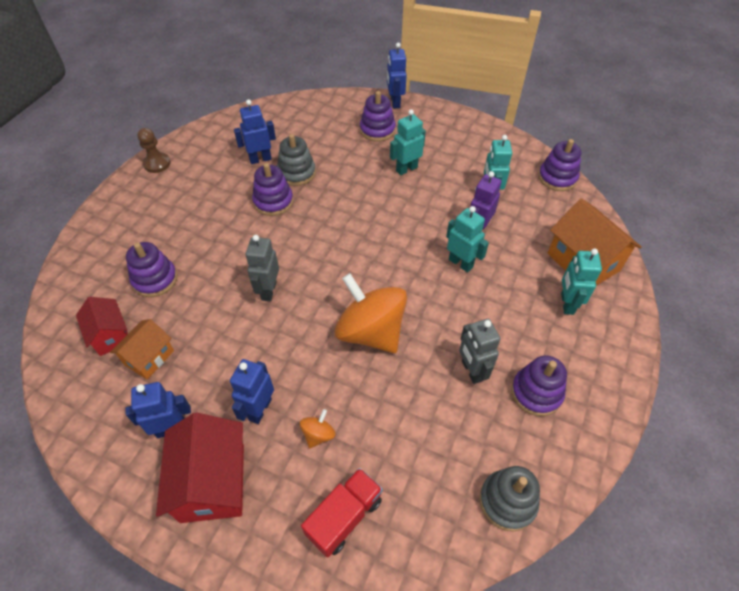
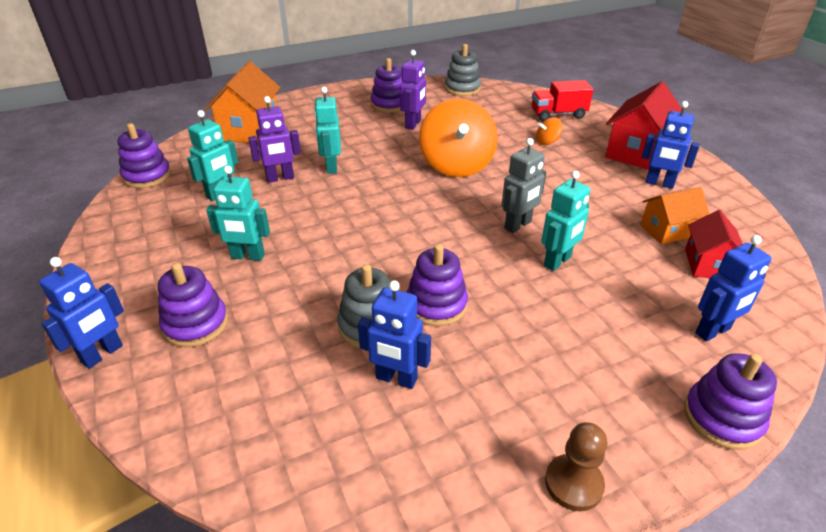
camera: 140 degrees left, 15 degrees down
purple stacking toy [126,242,177,297] -> purple stacking toy moved to [684,353,777,450]
blue robot [230,359,274,424] -> blue robot moved to [695,235,772,341]
grey robot [459,319,500,384] -> purple robot [400,50,426,130]
turquoise robot [561,248,602,315] -> turquoise robot moved to [541,171,590,271]

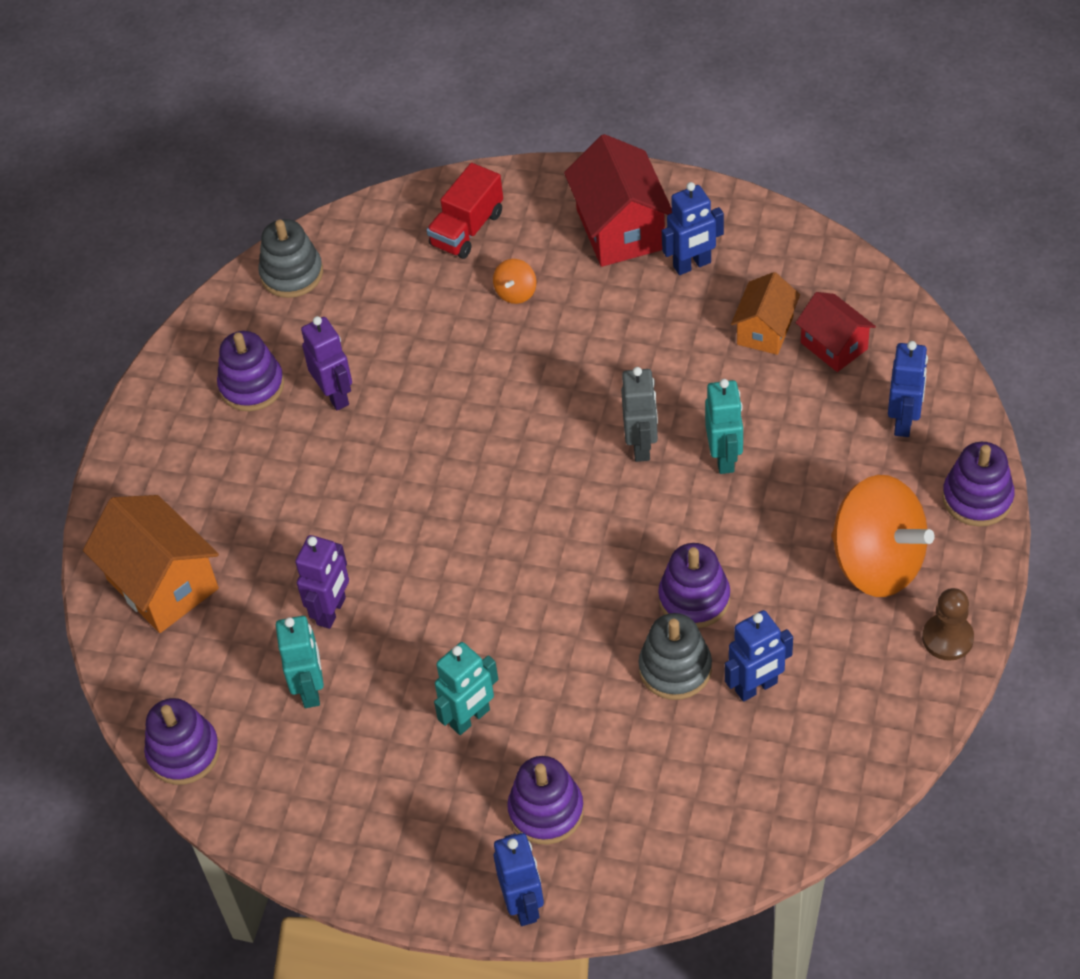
camera: 45 degrees left, 15 degrees up
turquoise robot [314,87,341,174] -> none
orange spinning top [419,98,498,177] -> orange spinning top moved to [831,475,935,597]

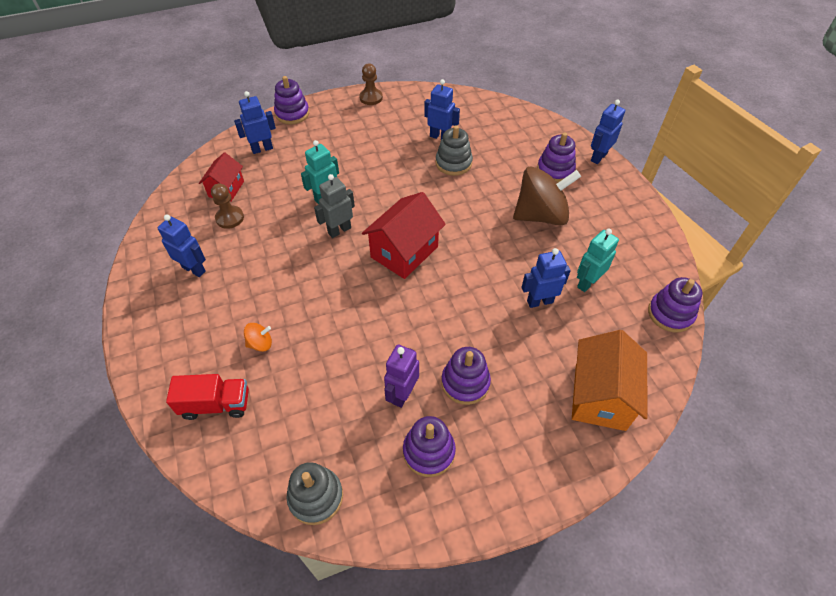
camera: 130 degrees left, 0 degrees up
purple robot [295,535,349,629] -> blue robot [522,248,571,308]
turquoise robot [434,642,498,735] -> brown spinning top [513,166,581,226]
red house [564,134,673,267] -> red house moved to [362,192,446,279]
purple stacking toy [658,543,730,628] -> purple stacking toy moved to [441,347,491,405]
orange house [731,272,800,355] -> brown pawn [211,184,244,229]
orange spinning top [831,475,935,597] -> none

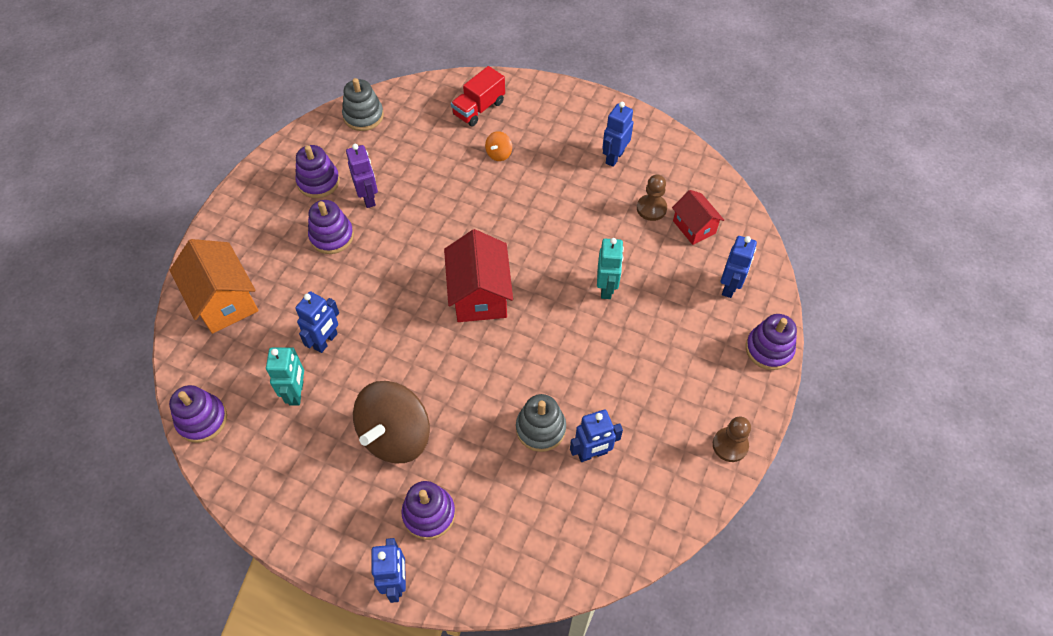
camera: 135 degrees right, 5 degrees up
blue robot [158,215,206,277] -> blue robot turned 135 degrees clockwise [602,102,633,167]
grey robot [314,174,355,238] -> none

